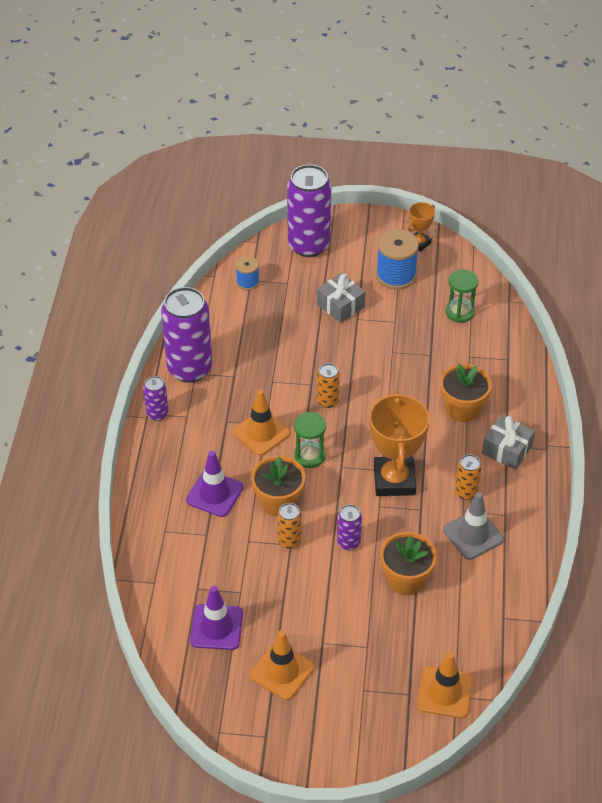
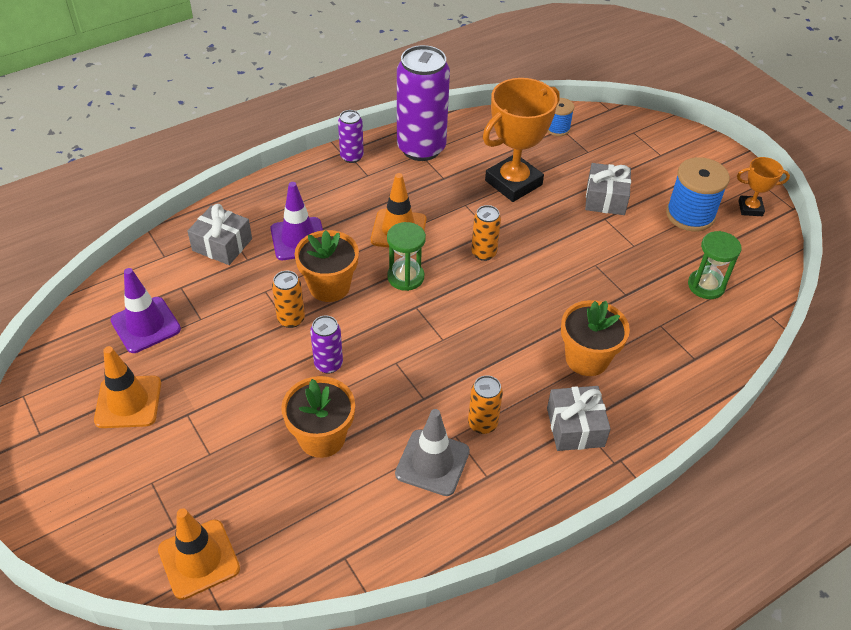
camera: 50 degrees right, 0 degrees up
purple can [287,164,331,257] -> none
orange trophy [369,391,430,496] -> orange trophy moved to [483,78,560,202]
none -> grey gift [187,204,252,265]

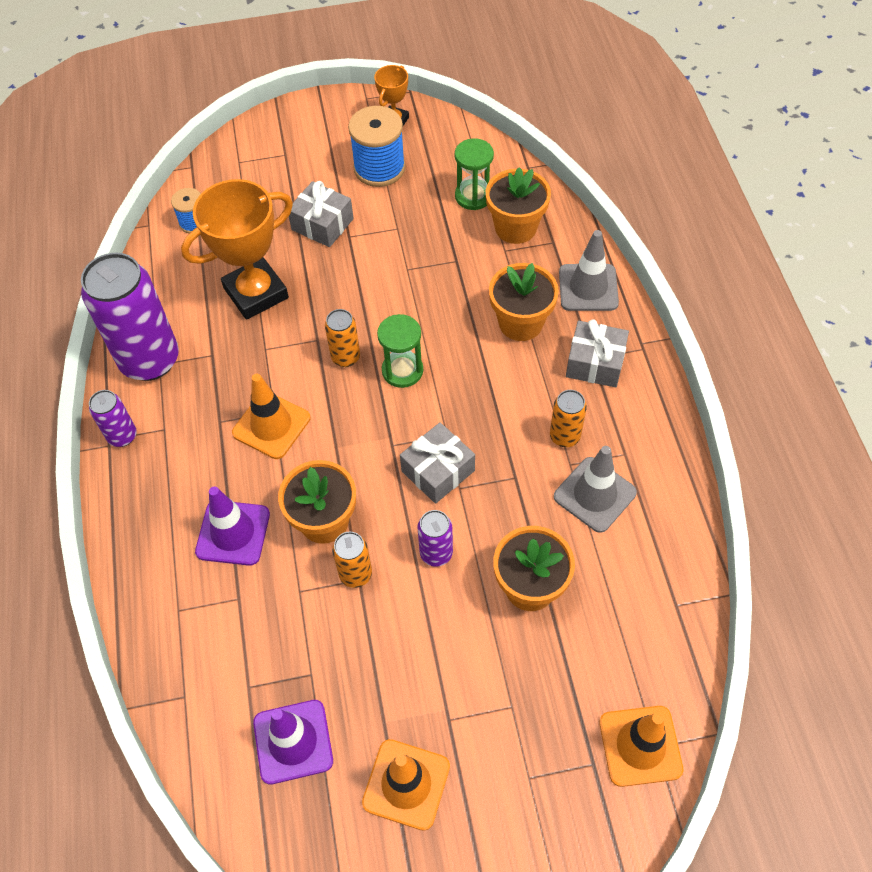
camera: 65 degrees left, 10 degrees up
grey gift [187,204,252,265] -> grey gift moved to [400,422,475,504]
green hourglass [387,222,426,291] -> green hourglass moved to [377,314,423,388]
orange trophy [483,78,560,202] -> orange trophy turned 75 degrees clockwise [181,179,293,320]
none -> orange flower pot [486,167,551,244]
none -> grey traffic cone [559,230,619,311]

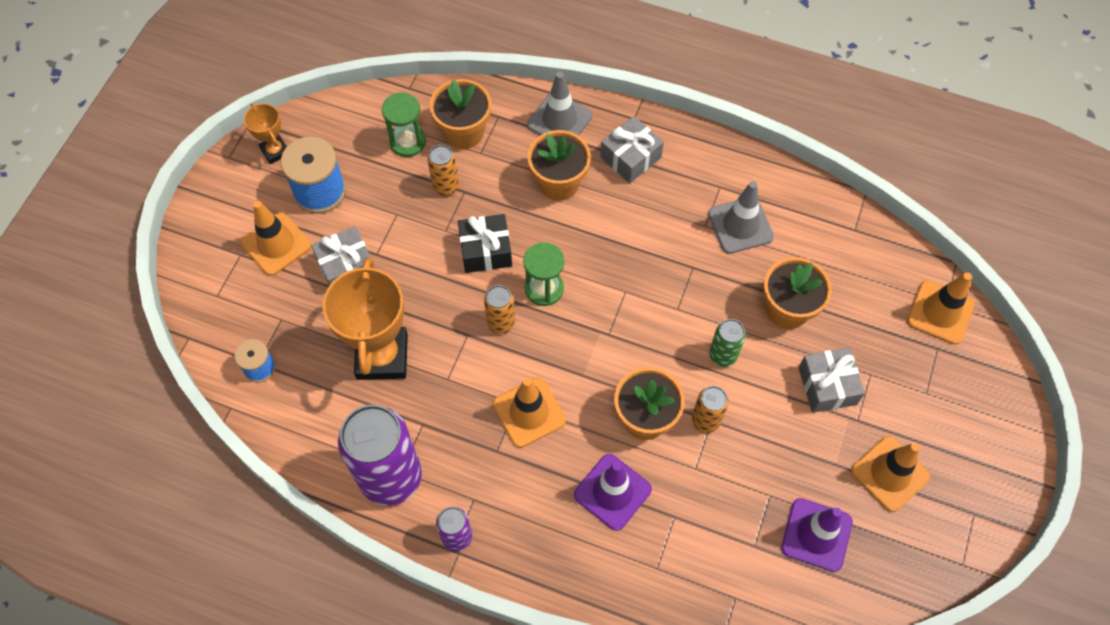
camera: 60 degrees left, 5 degrees up
grey gift [400,422,475,504] -> grey gift moved to [798,348,865,413]
purple can [417,510,453,567] -> green can [709,319,746,367]
orange can [550,390,587,447] -> orange can moved to [427,145,459,195]
none -> orange traffic cone [241,201,311,276]
none -> black gift [458,214,512,273]

